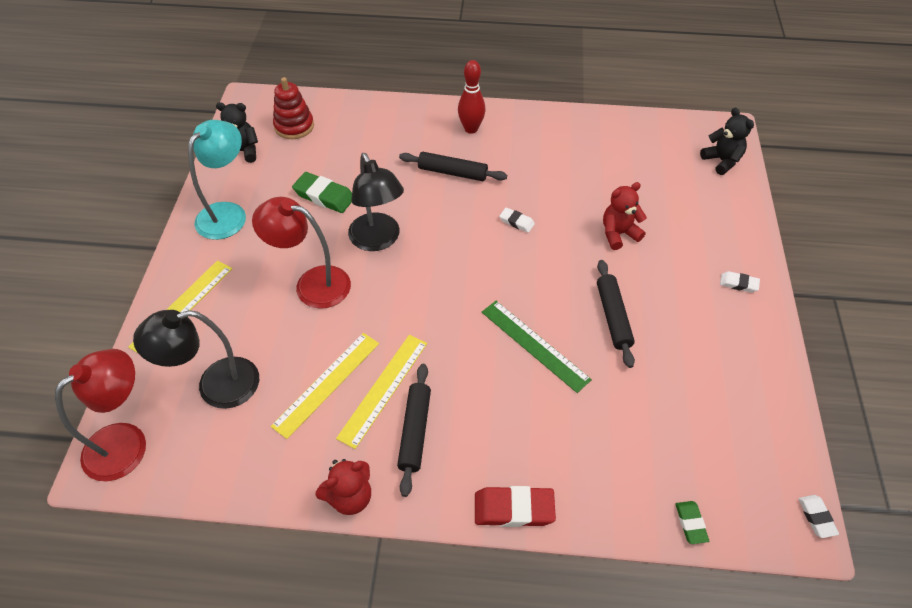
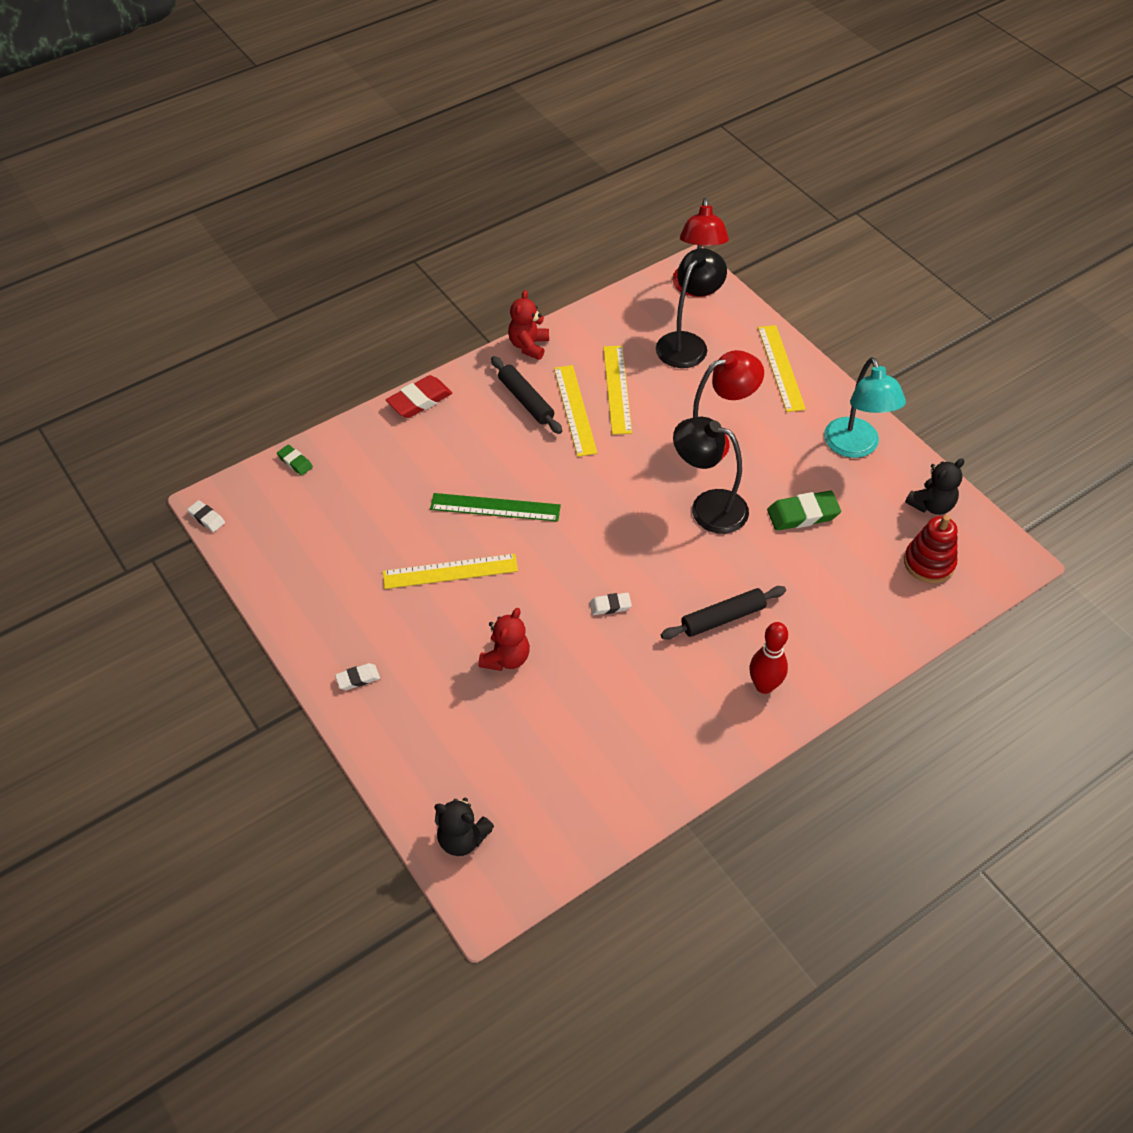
camera: 140 degrees right, 0 degrees up
black rolling pin [597,260,635,368] -> yellow ruler [383,554,518,589]

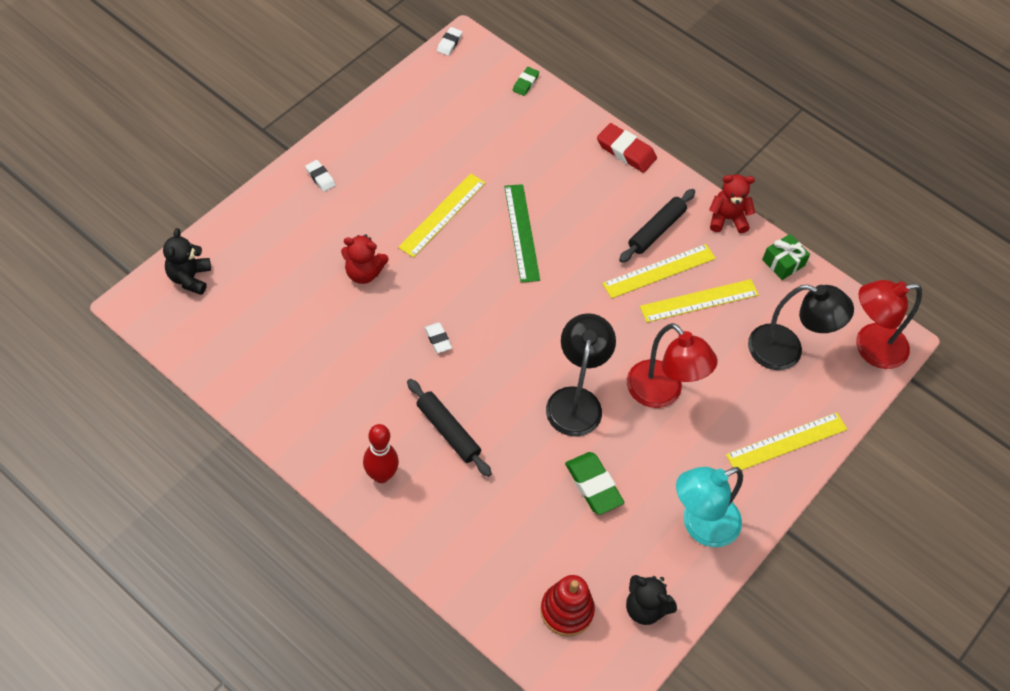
camera: 70 degrees right, 5 degrees up
yellow ruler [383,554,518,589] -> yellow ruler turned 60 degrees clockwise [398,173,486,258]
none -> green gift [762,234,810,280]

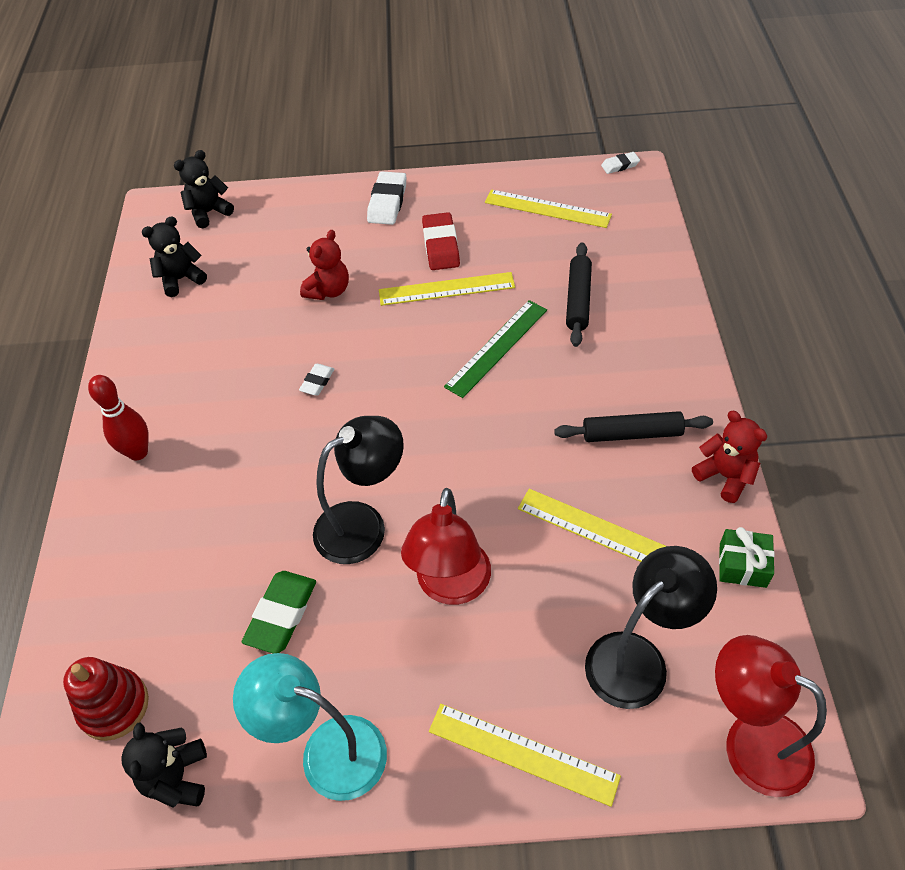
camera: 55 degrees right, 5 degrees down
white eraser [305,160,336,192] -> white eraser [367,171,406,225], size x1.78
red teddy bear [341,234,389,284] -> red teddy bear turned 120 degrees counterclockwise [300,230,349,300]
black rolling pin [407,379,492,477] -> black rolling pin moved to [566,242,592,347]
green eraser [513,67,539,96] -> none
red eraser [597,123,657,173] -> red eraser moved to [422,212,460,270]
yellow ruler [602,244,716,299] -> yellow ruler moved to [485,189,612,228]
black lamp [748,285,854,370] -> black lamp turned 105 degrees counterclockwise [585,546,717,709]
none -> black teddy bear [142,216,207,297]

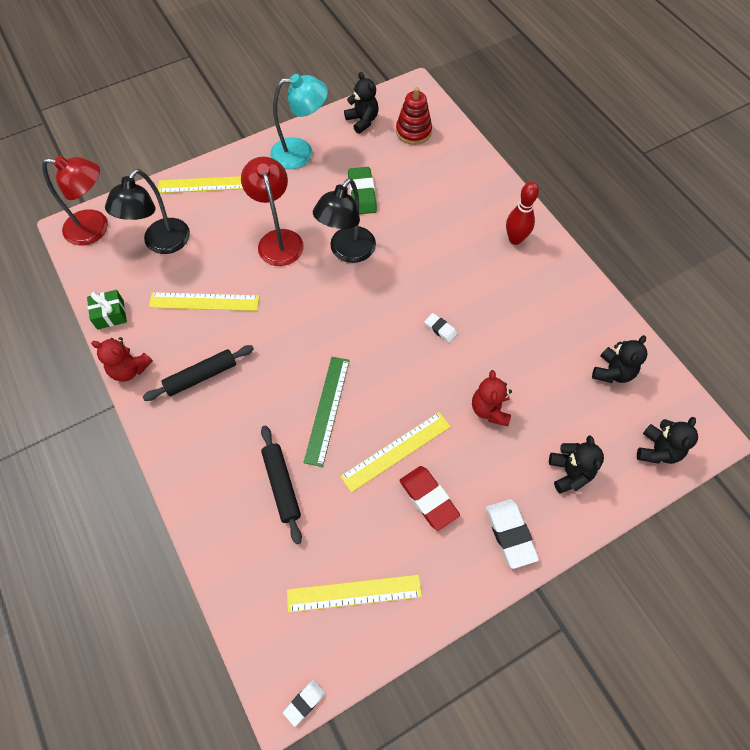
camera: 150 degrees right, 10 degrees up
white eraser [299,364,335,395] -> white eraser turned 45 degrees counterclockwise [424,313,457,342]
none -> black teddy bear [549,435,604,493]

